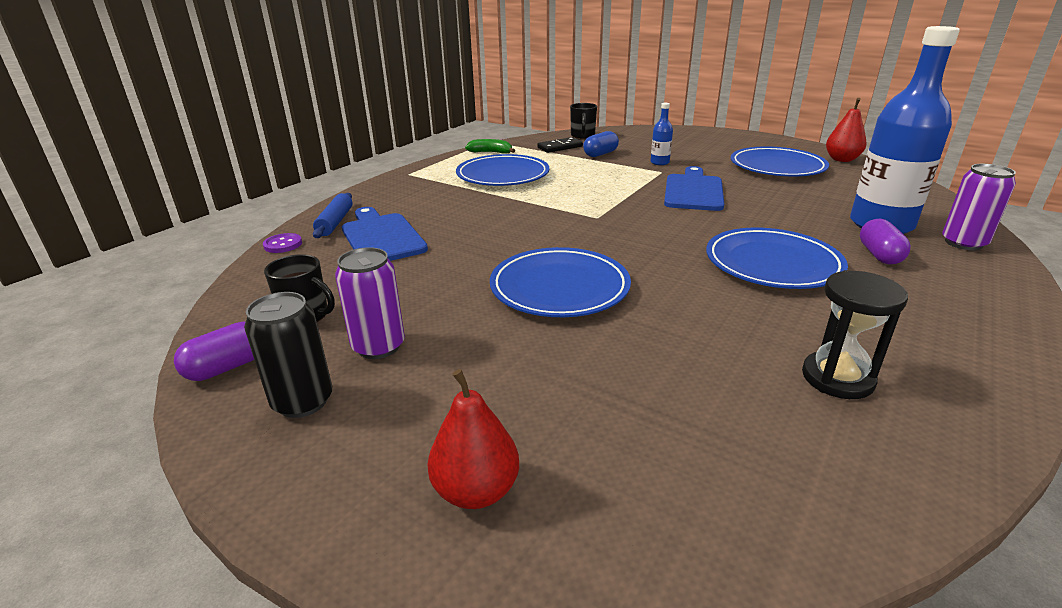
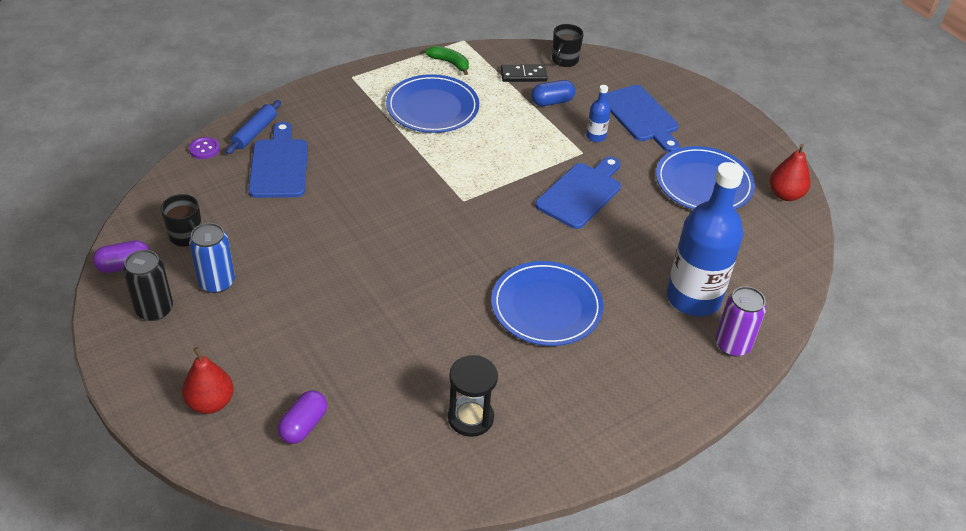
camera: 20 degrees right, 15 degrees up
purple can [335,247,405,359] -> blue can [189,223,235,293]
blue plate [490,247,631,317] -> none
purple capsule [860,219,911,264] -> purple capsule moved to [277,390,327,444]
none -> blue cutting board [606,85,680,152]

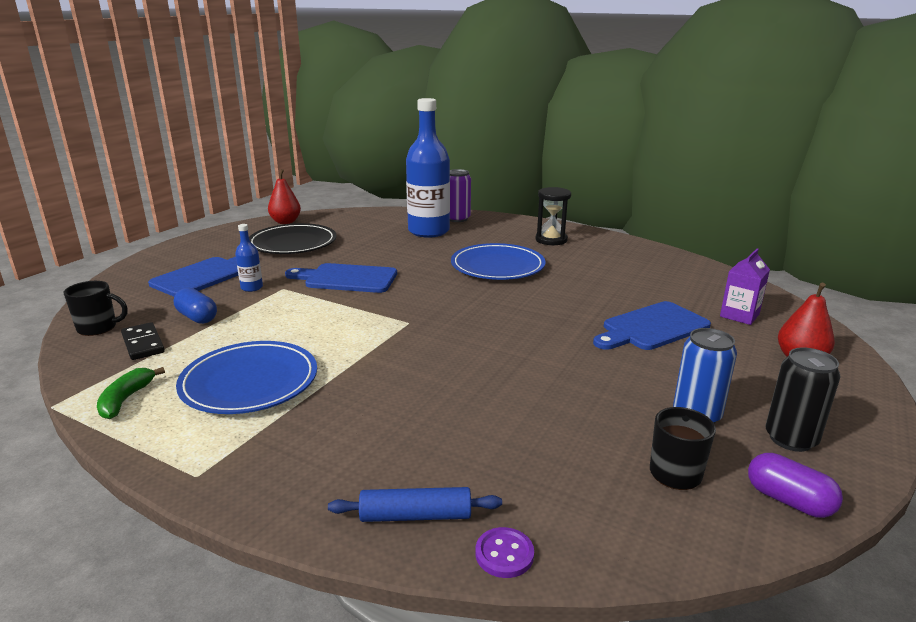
camera: 115 degrees left, 20 degrees down
blue cutting board [248,122,308,198] -> blue cutting board moved to [593,301,711,350]
purple capsule [277,390,327,444] -> purple carton [720,249,770,325]
black hourglass [448,355,498,437] -> black hourglass moved to [535,187,571,245]
blue plate [656,146,755,210] -> black plate [249,223,337,254]

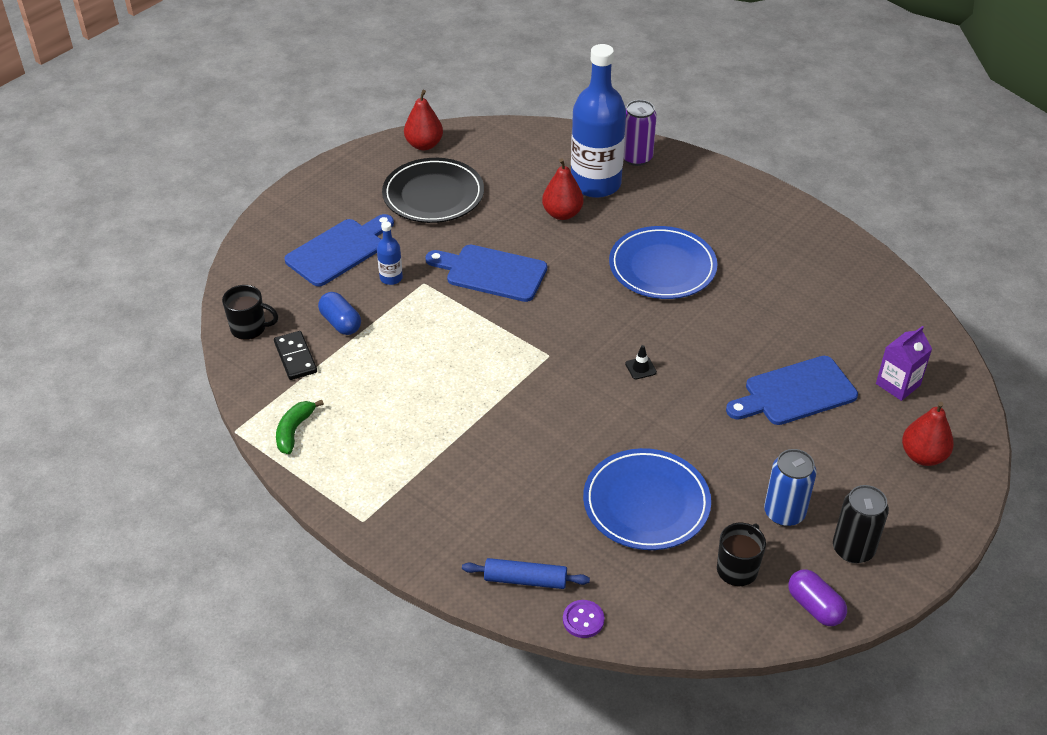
camera: 10 degrees right, 20 degrees up
blue plate [176,341,317,414] -> blue plate moved to [583,448,711,550]
black hourglass [535,187,571,245] -> none
none -> red pear [542,158,583,220]
none -> black traffic cone [625,345,657,379]

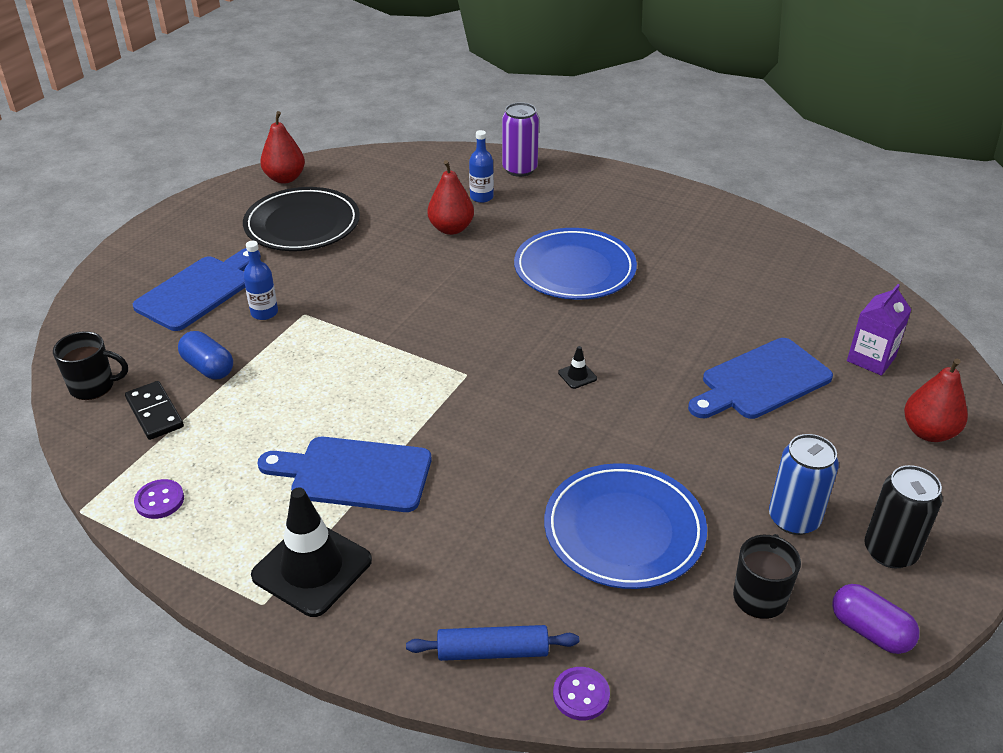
camera: 10 degrees left, 5 degrees down
green banana [276,400,324,454] -> purple button [134,479,184,519]
blue cutting board [425,245,547,302] -> blue cutting board moved to [257,437,431,512]
blue bottle [571,44,626,198] -> blue bottle [469,130,494,203], size x0.42
none -> black traffic cone [251,487,372,617]

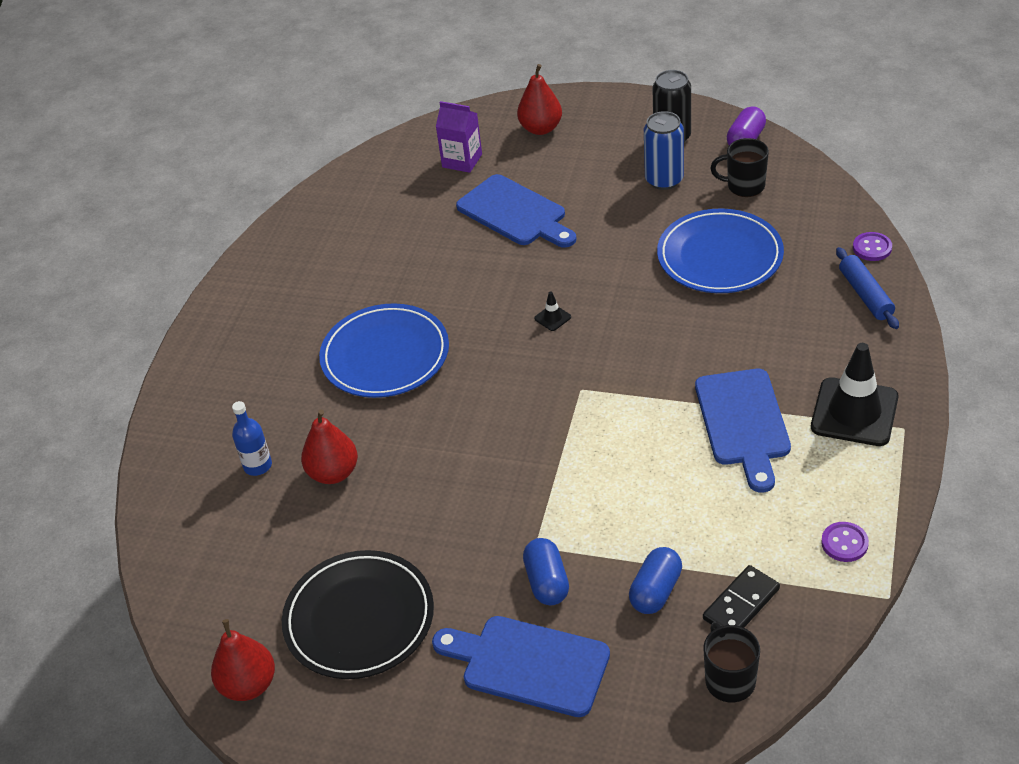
camera: 100 degrees left, 5 degrees up
blue bottle [243,241,278,320] -> blue capsule [523,538,569,605]
purple can [502,102,539,177] -> none

